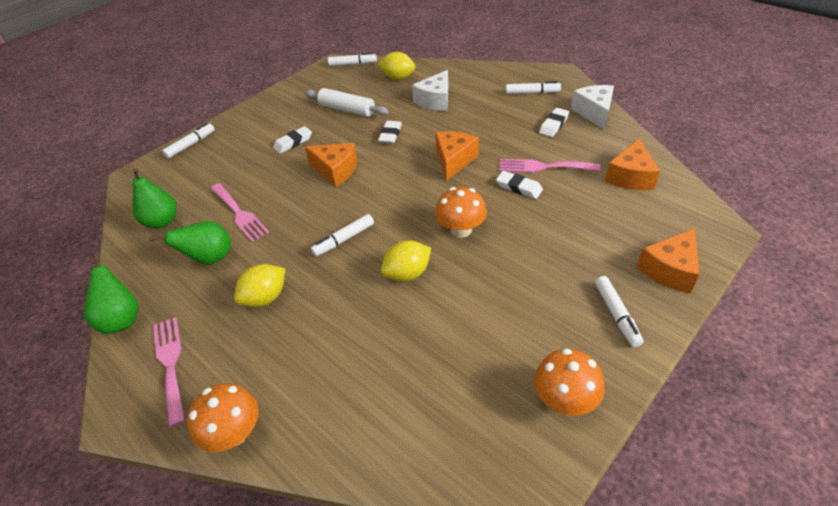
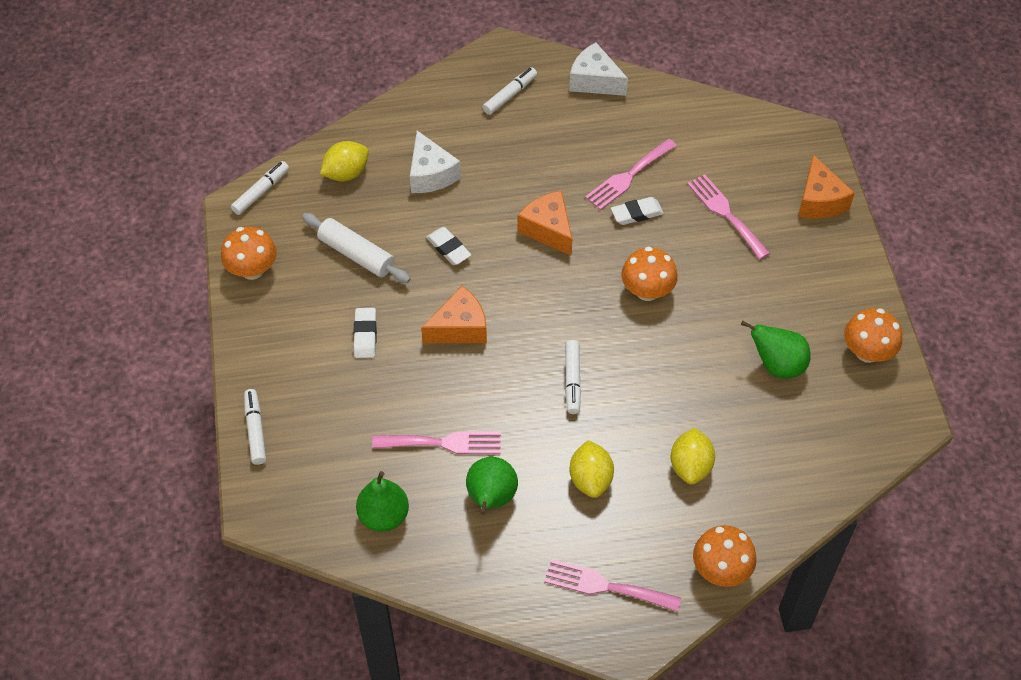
camera: 55 degrees left, 10 degrees up
green pear [84,253,139,334] -> green pear moved to [741,321,811,379]
white rolling pin [305,88,389,117] -> white rolling pin turned 60 degrees clockwise [302,213,411,283]
yellow lemon [381,240,431,282] -> yellow lemon moved to [671,428,715,485]
white eraser [539,108,569,137] -> none
white marker [595,276,644,347] -> none
orange cheese [605,138,660,190] -> none
none -> orange mushroom [221,227,277,280]
none -> pink fork [687,174,770,259]

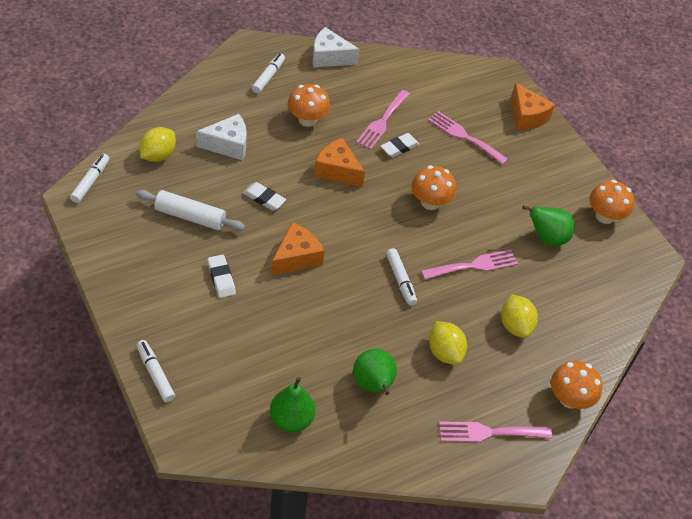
camera: 25 degrees left, 5 degrees down
orange mushroom [221,227,277,280] -> orange mushroom moved to [287,84,330,127]
pink fork [372,431,501,454] -> pink fork moved to [421,249,519,280]
white cheese [410,131,461,193] -> white cheese turned 60 degrees counterclockwise [196,114,247,160]

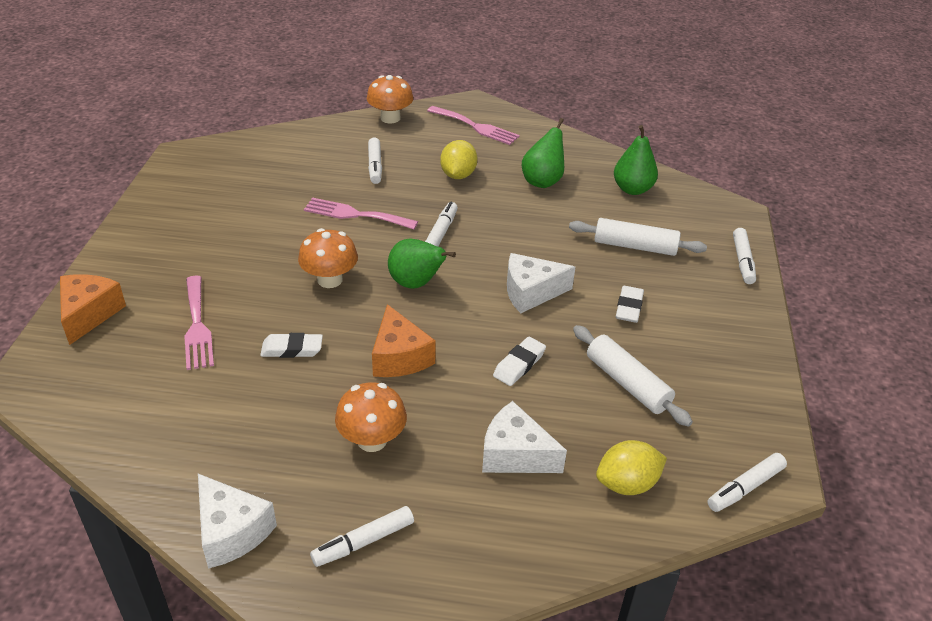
camera: 140 degrees left, 10 degrees down
white eraser [243,182,286,211] -> white eraser turned 60 degrees clockwise [493,337,546,386]
orange cheese [271,222,324,275] -> white cheese [507,253,575,313]
pink fork [356,90,410,150] -> none
yellow lemon [501,295,538,338] -> white marker [368,138,382,184]
green pear [522,205,575,246] -> green pear moved to [388,239,456,289]
orange mushroom [589,180,634,224] -> none
none -> white rolling pin [569,218,707,256]

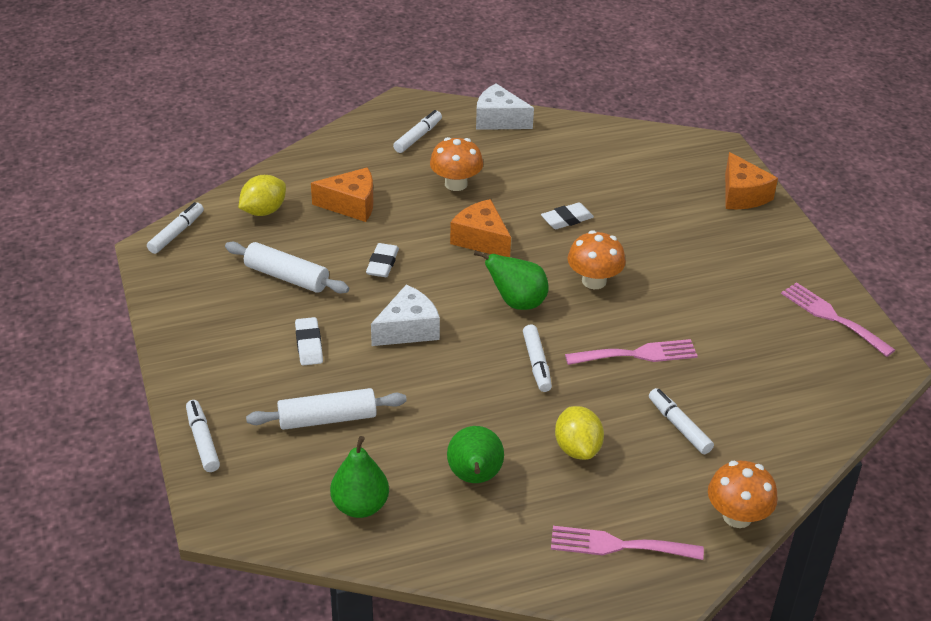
camera: 155 degrees right, 0 degrees up
pink fork [184,276,214,370] -> pink fork moved to [781,282,895,357]
white cheese [482,401,567,473] -> orange cheese [311,167,373,222]

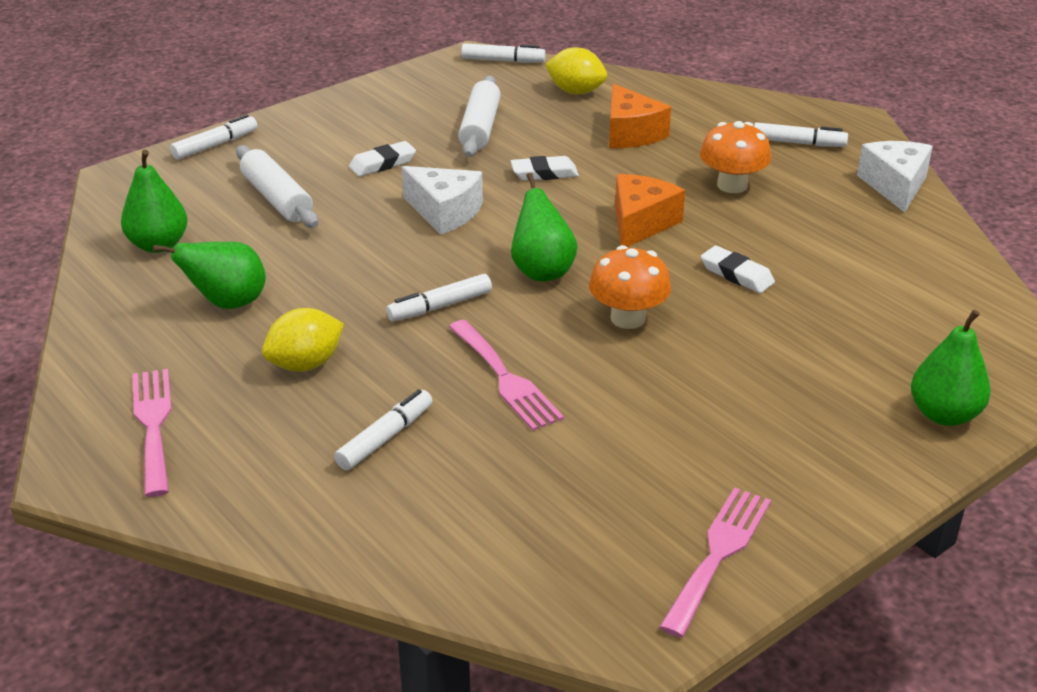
camera: 70 degrees right, 5 degrees down
orange mushroom [708,461,778,528] -> none
orange cheese [725,152,778,209] -> green pear [911,310,991,426]

